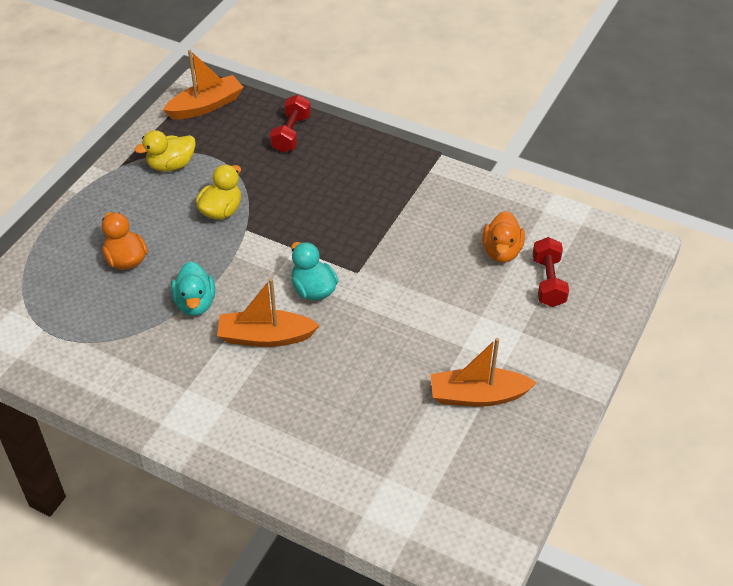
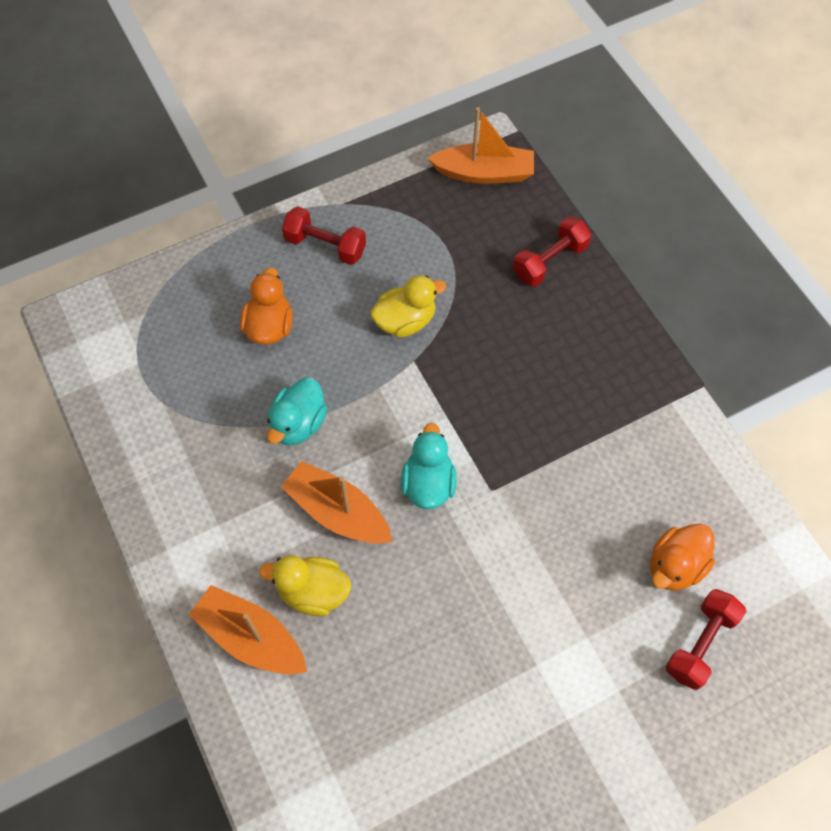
camera: 35 degrees right, 15 degrees up
yellow duck [134,130,196,172] -> yellow duck moved to [259,555,351,616]
orange boat [431,338,537,406] -> orange boat moved to [188,585,307,674]
none -> red dumbbell [282,206,366,265]

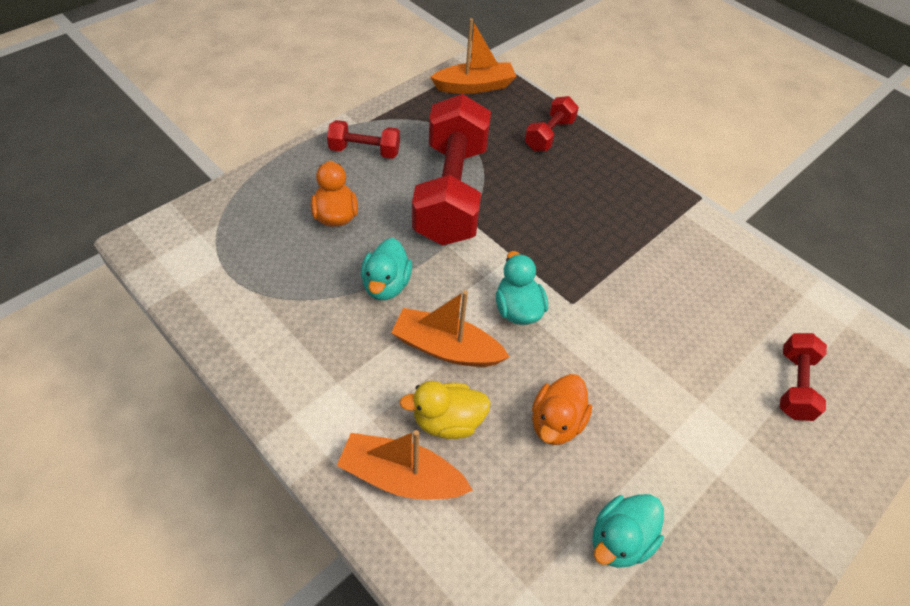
camera: 20 degrees left, 10 degrees down
yellow duck [370,275,446,337] -> red dumbbell [412,94,491,245]
orange duck [650,523,715,591] -> orange duck moved to [532,374,592,445]
none -> turquoise duck [592,494,664,568]

